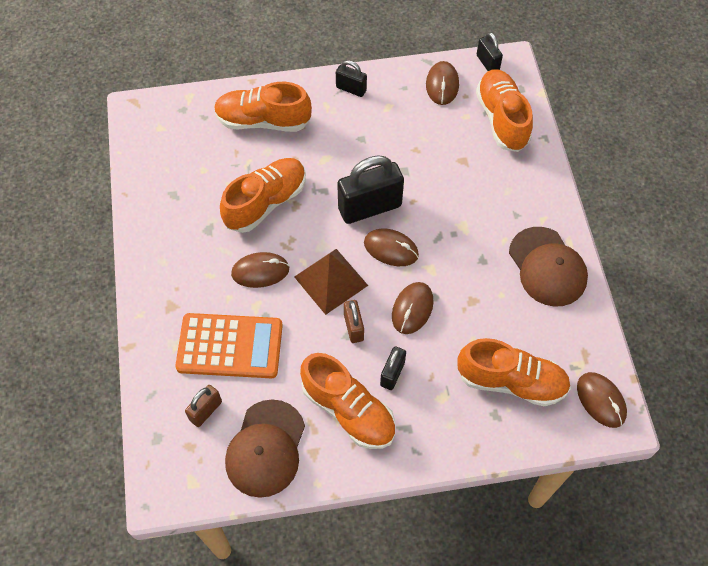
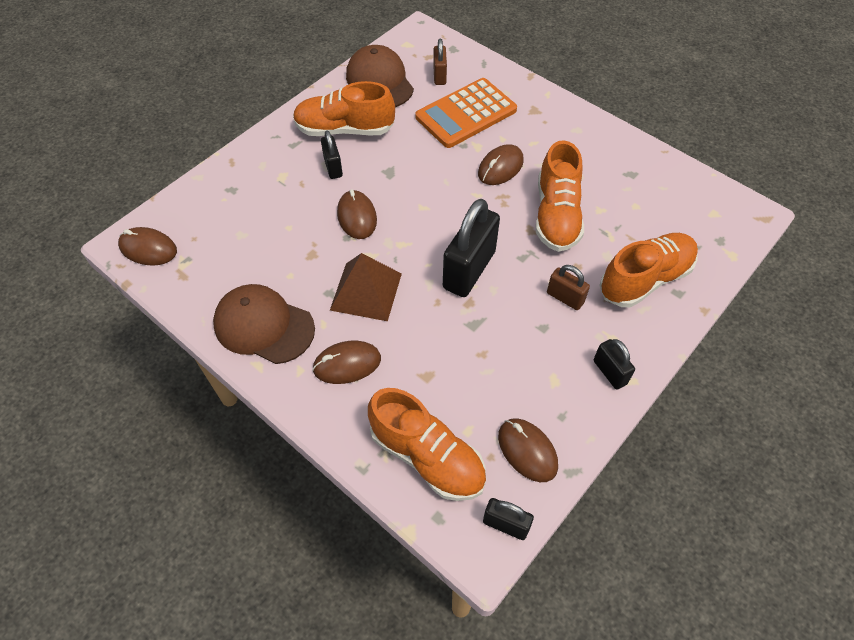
camera: 140 degrees right, 5 degrees down
brown pyramid [294,249,368,315] -> brown pyramid moved to [330,253,402,321]
black padlock [336,60,367,97] -> black padlock turned 75 degrees clockwise [594,339,635,390]
brown padlock [344,300,364,343] -> brown padlock moved to [547,265,590,310]
brown mouse [364,228,419,266] -> brown mouse moved to [312,341,381,384]
orange shoe [457,338,571,406] -> none

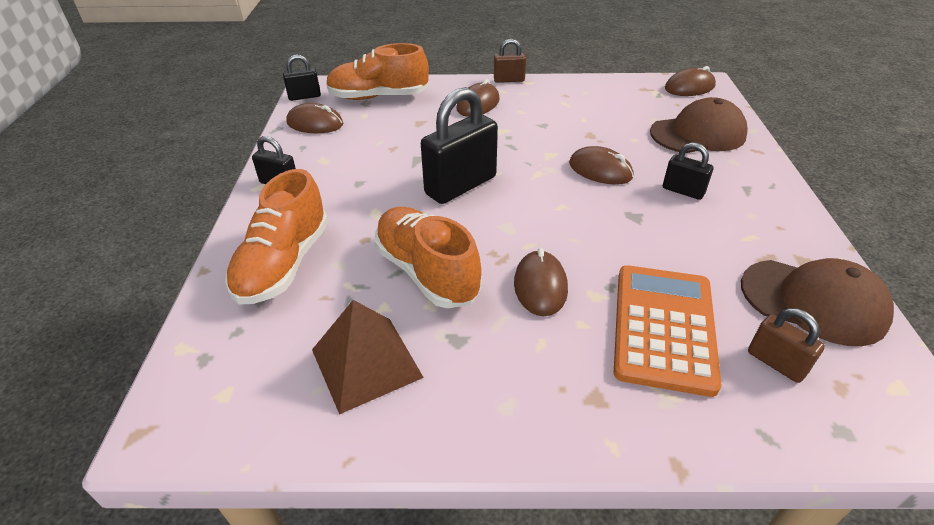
camera: 140 degrees right, 15 degrees down
brown cap [213,284,315,364] -> brown cap moved to [650,97,748,153]
orange shoe [293,81,395,136] -> none
brown pyramid [330,253,402,321] -> brown pyramid moved to [312,300,424,414]
black padlock [443,199,500,297] -> black padlock turned 60 degrees clockwise [421,87,498,204]
brown padlock [547,265,590,310] -> brown padlock moved to [494,39,526,83]

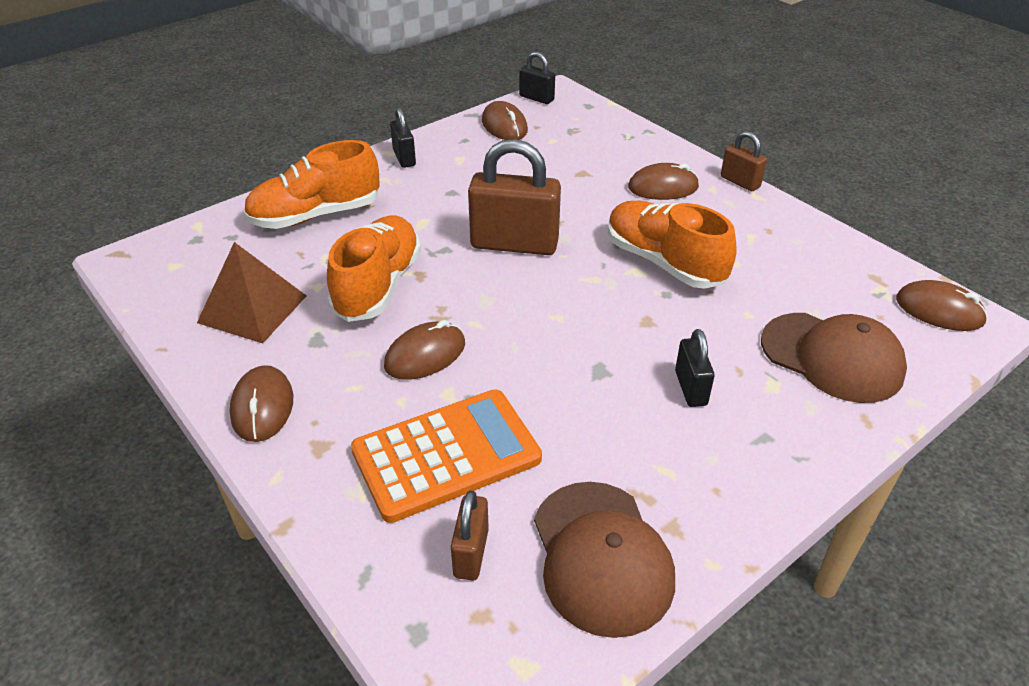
camera: 50 degrees right, 0 degrees up
orange shoe [326,43,429,100] -> orange shoe moved to [608,201,736,289]
black padlock [421,87,498,204] -> brown padlock [468,139,561,255]
brown mouse [569,146,634,185] -> brown mouse moved to [230,365,293,442]

